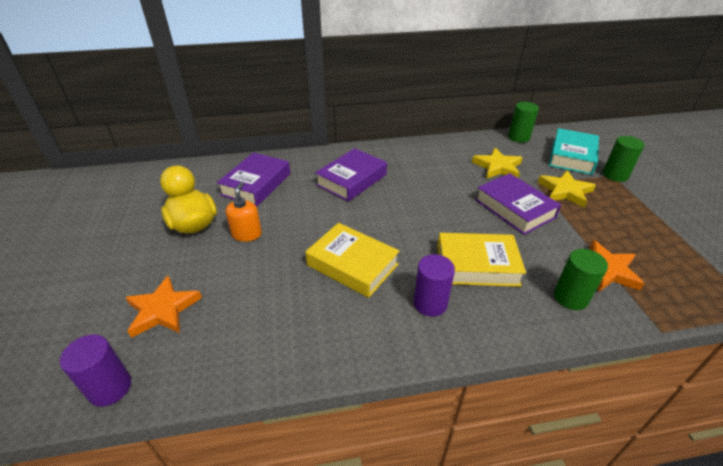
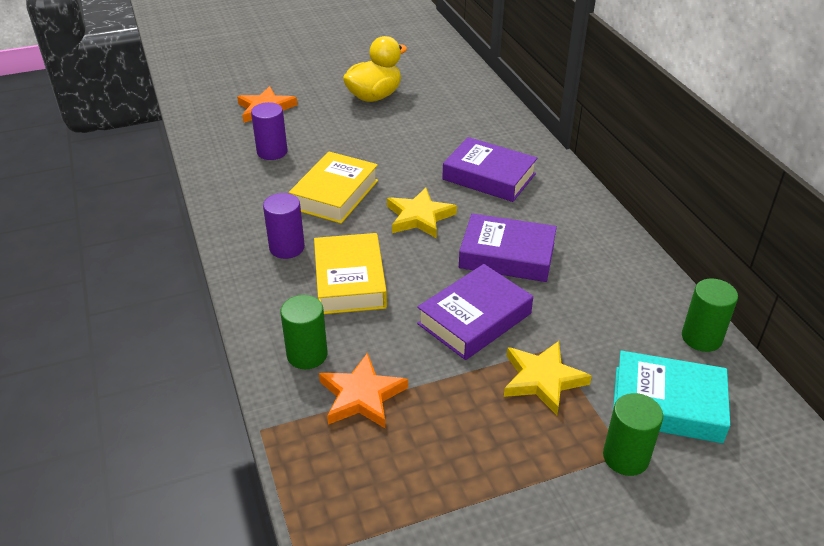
camera: 80 degrees right, 0 degrees up
purple cylinder [59,334,131,407] -> purple cylinder moved to [251,102,287,160]
purple book [217,152,290,206] -> purple book moved to [459,213,557,282]
orange soap dispenser [225,182,262,242] -> none
yellow star [472,148,523,179] -> yellow star moved to [387,187,457,238]

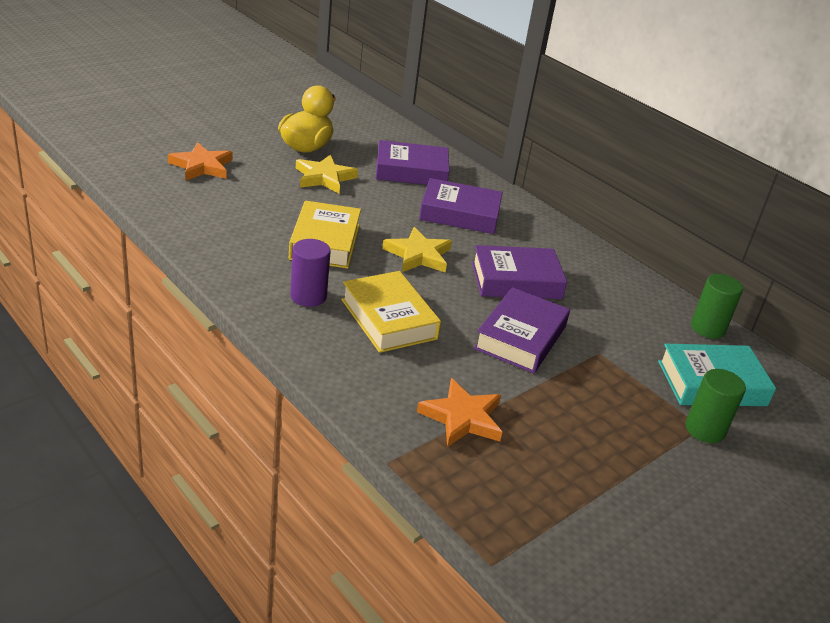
camera: 25 degrees left, 5 degrees down
purple cylinder [251,102,287,160] -> none
green cylinder [280,295,327,369] -> none
yellow star [504,341,592,415] -> yellow star moved to [296,154,358,193]
none -> purple book [376,140,450,185]

